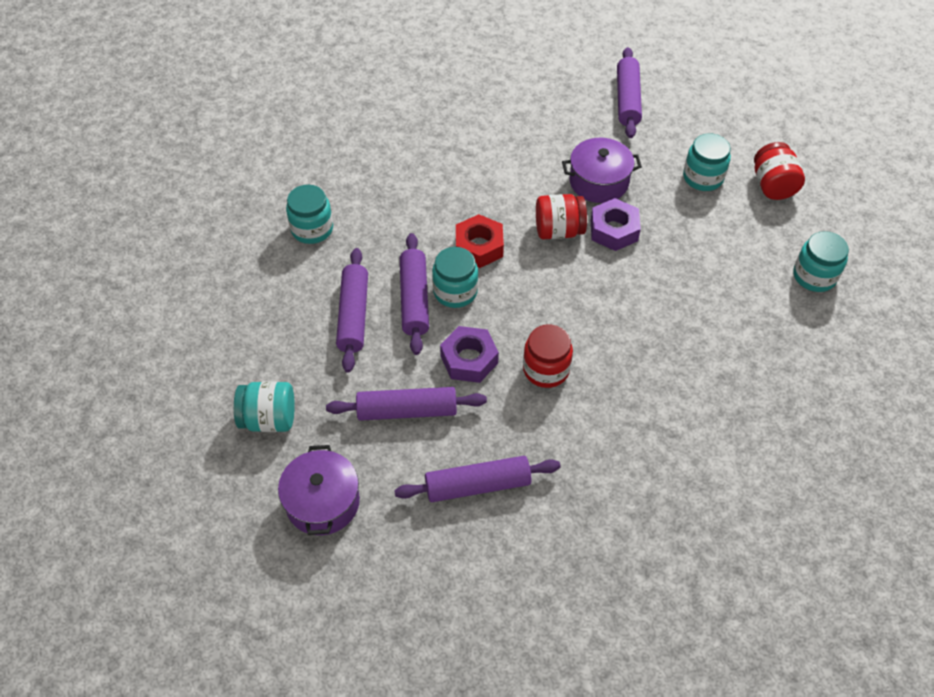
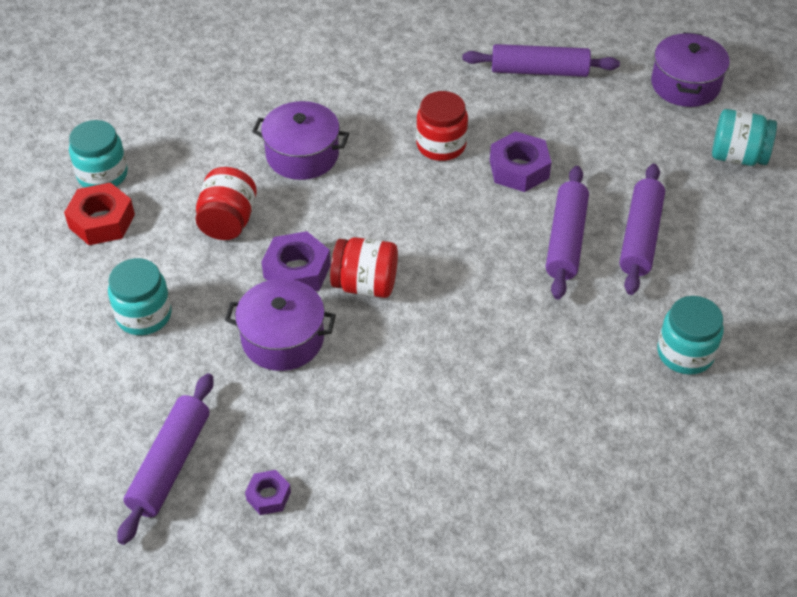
camera: 165 degrees left, 5 degrees down
purple rolling pin [326,387,487,421] -> none
turquoise jar [432,247,478,308] -> none
red nut [456,214,504,268] -> red nut moved to [64,182,135,245]
red jar [754,142,805,200] -> red jar moved to [195,167,257,240]
none -> purple nut [245,470,291,515]
none -> purple pot [252,101,349,180]

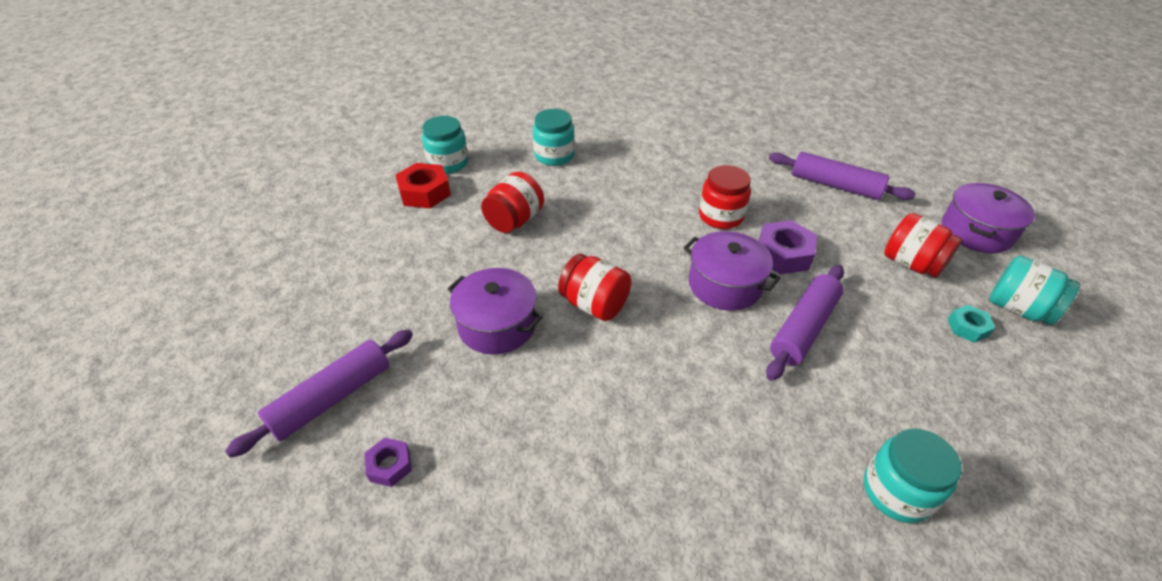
camera: 25 degrees right, 5 degrees down
turquoise jar [108,258,172,335] -> turquoise jar moved to [533,109,575,166]
purple pot [252,101,349,180] -> purple pot moved to [683,231,780,311]
purple nut [262,231,331,291] -> none
purple rolling pin [619,164,665,295] -> none
none -> red jar [884,213,962,278]
none -> turquoise nut [948,305,995,343]

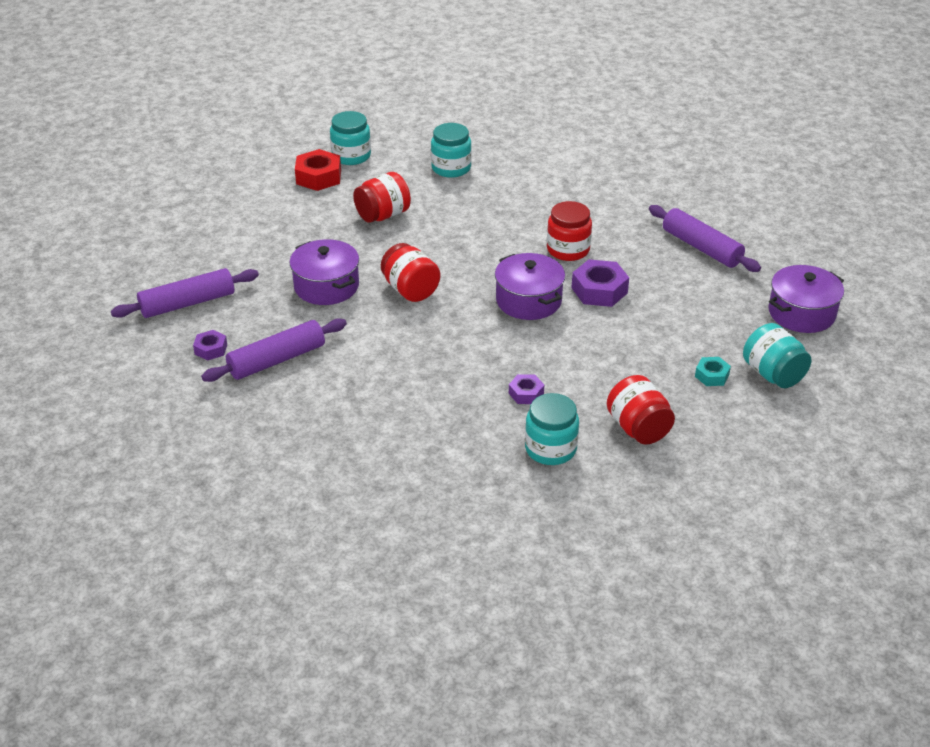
camera: 20 degrees right, 5 degrees down
purple rolling pin [766,265,844,381] -> purple rolling pin moved to [201,318,347,382]
red jar [884,213,962,278] -> red jar moved to [607,375,675,445]
none -> purple nut [509,374,544,404]

